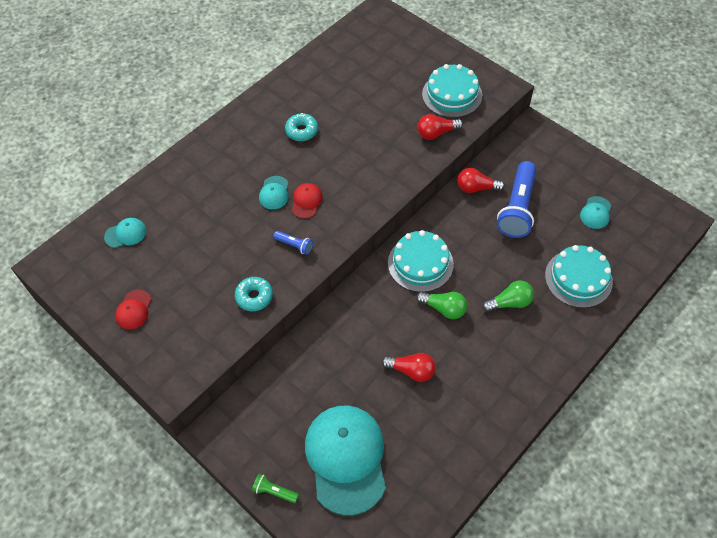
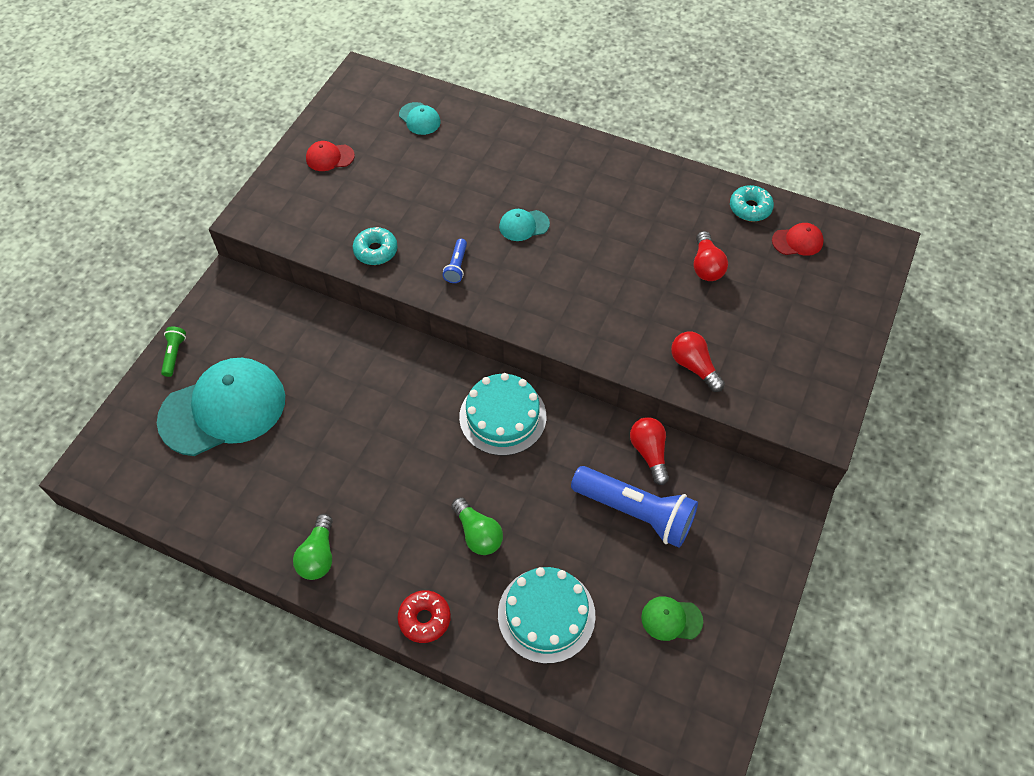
camera: 70 degrees right, 0 degrees up
turquoise donut [285,113,318,141] -> turquoise donut moved to [730,185,774,222]
red cap [291,183,323,219] -> red cap moved to [772,223,824,256]
red light bulb [381,353,436,382] -> red light bulb moved to [694,231,728,281]
green light bulb [416,291,467,319] -> green light bulb moved to [293,514,333,580]
turquoise cake [422,64,482,118] -> none
blue flashlight [497,161,536,238] -> blue flashlight turned 150 degrees counterclockwise [571,466,698,548]
turquoise cap [580,196,612,229] -> green cap [641,596,703,641]
none -> red donut [397,590,451,643]

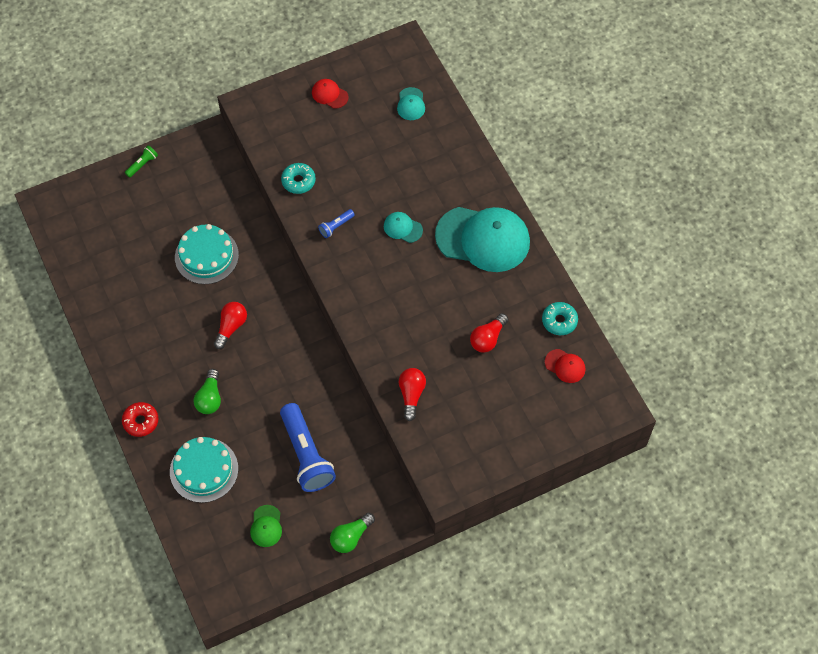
camera: 40 degrees right, 5 degrees up
turquoise cap [157,358,285,456] -> turquoise cap moved to [435,207,530,272]
green light bulb [293,514,333,580] -> green light bulb moved to [330,513,375,553]
turquoise cake [459,373,546,456] -> turquoise cake moved to [175,224,239,284]
red light bulb [630,417,669,485] -> red light bulb moved to [214,302,247,349]
green cap [641,596,703,641] -> green cap turned 135 degrees counterclockwise [250,505,282,547]

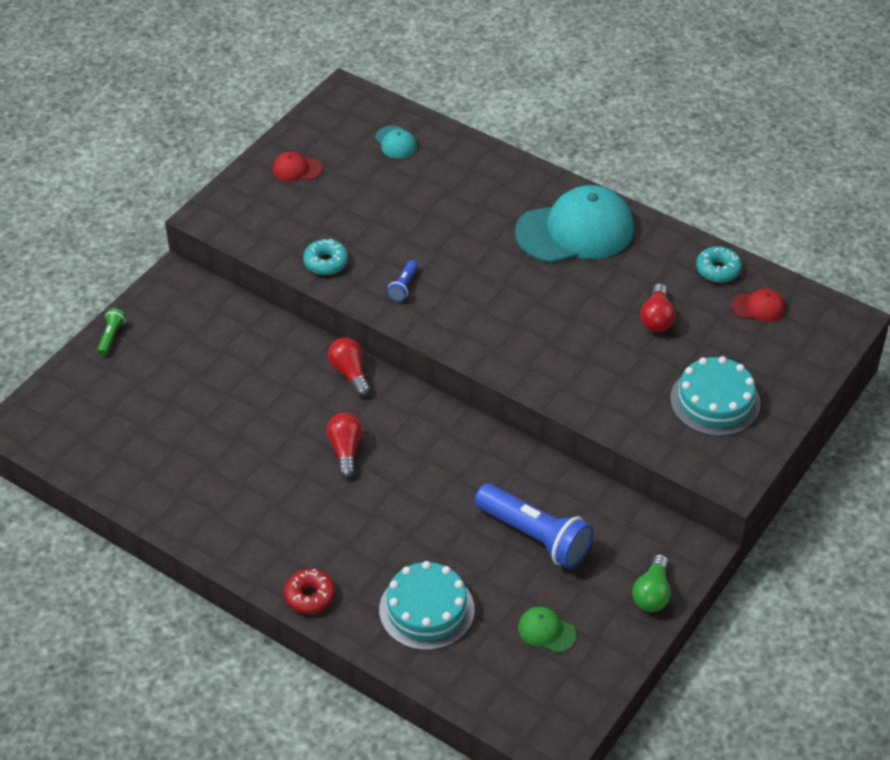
camera: 30 degrees left, 15 degrees down
turquoise cake [175,224,239,284] -> turquoise cake moved to [670,356,760,436]
green light bulb [194,369,221,414] -> none
green cap [250,505,282,547] -> green cap turned 150 degrees clockwise [518,606,577,653]
turquoise cap [384,212,423,243] -> none
red light bulb [399,368,426,421] -> red light bulb moved to [328,338,370,396]

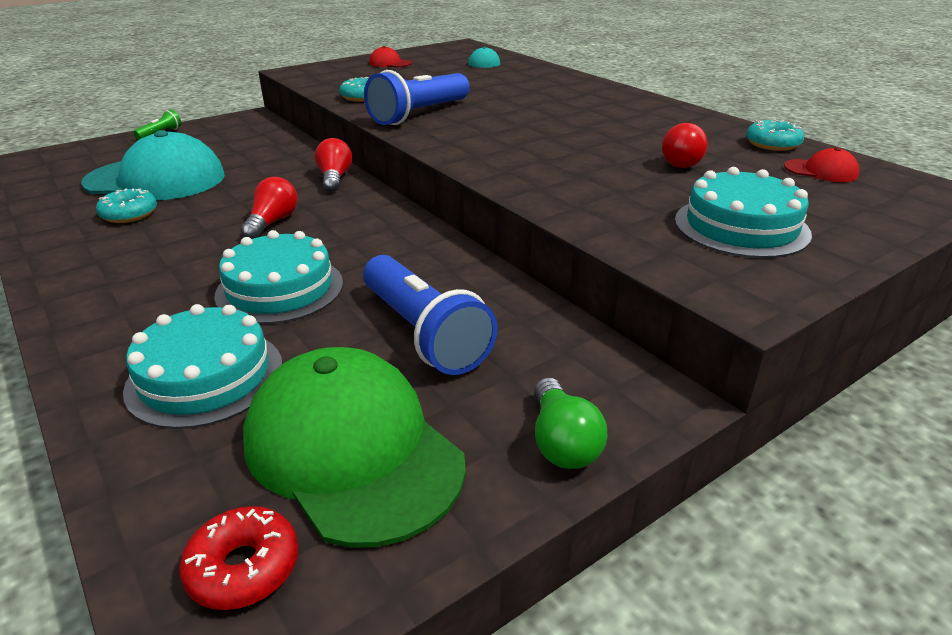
camera: 20 degrees right, 15 degrees down
red donut [284,569,335,614] -> red donut moved to [179,506,298,610]
blue flashlight [387,260,418,302] -> blue flashlight [364,70,470,125], size x2.25
turquoise cap [515,185,634,263] -> turquoise cap moved to [81,130,225,200]
green cap [518,606,577,653] -> green cap [243,347,466,548], size x2.34
green light bulb [632,554,671,612] -> green light bulb turned 45 degrees counterclockwise [534,378,607,469]
none -> turquoise donut [96,189,157,223]
none -> turquoise cake [214,230,343,324]

